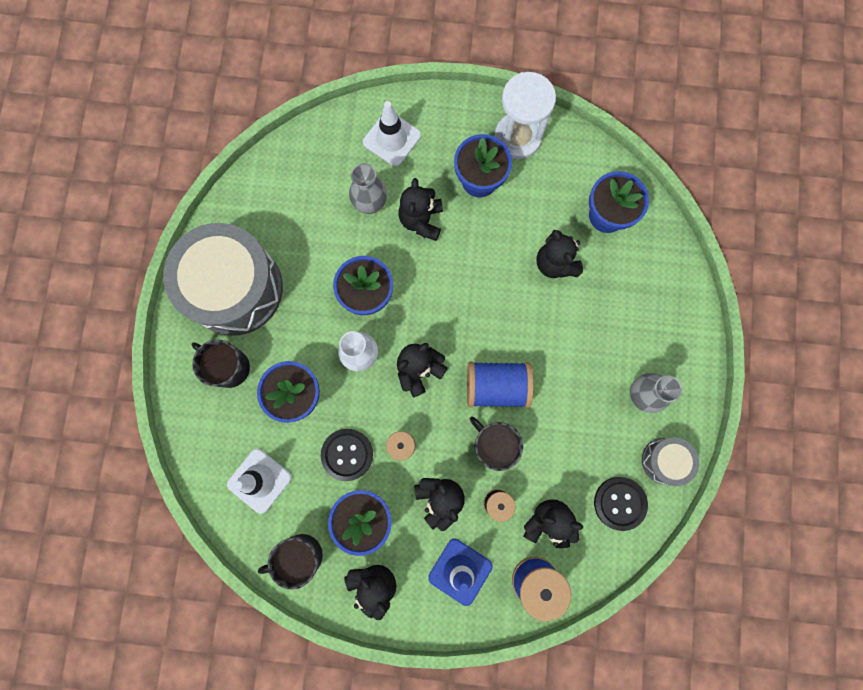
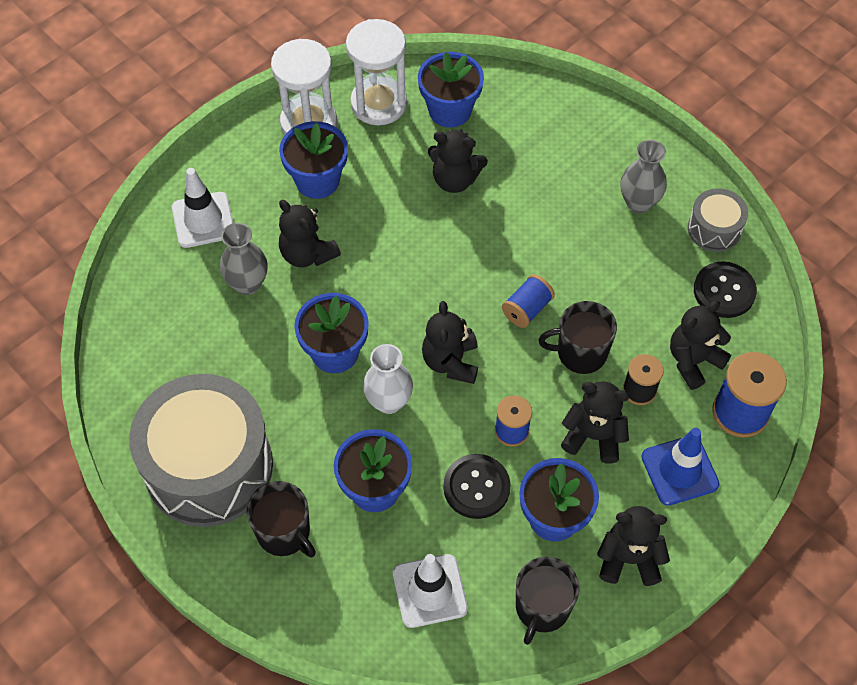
camera: 50 degrees left, 20 degrees down
black mug [191,339,250,388] -> black mug turned 120 degrees counterclockwise [246,481,316,557]
blue spool [467,361,534,408] -> blue spool [502,274,555,328], size x0.61
none -> white hourglass [346,19,407,125]

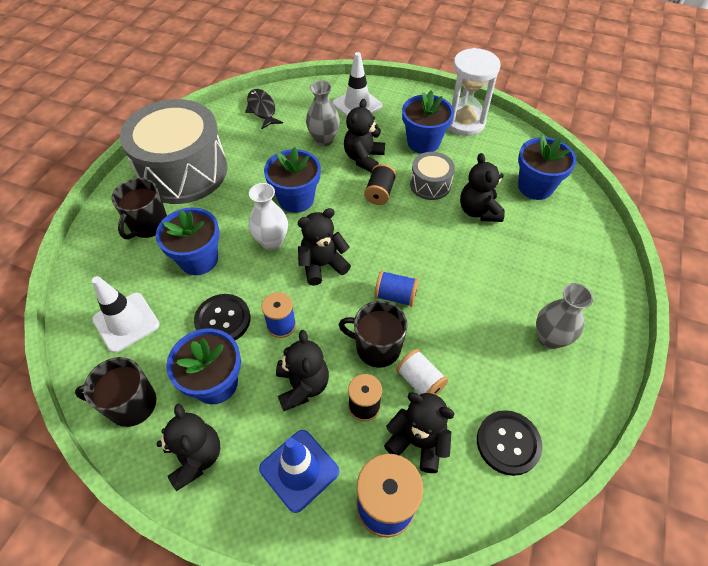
camera: 65 degrees right, 5 degrees down
white hourglass [346,19,407,125] -> none
black mug [538,301,617,374] -> black mug turned 45 degrees counterclockwise [339,301,408,368]
grey drum [688,188,748,252] -> grey drum moved to [410,152,455,200]
none -> black fish [245,89,283,130]
none -> black spool [364,164,396,205]
none -> white spool [396,349,448,395]

